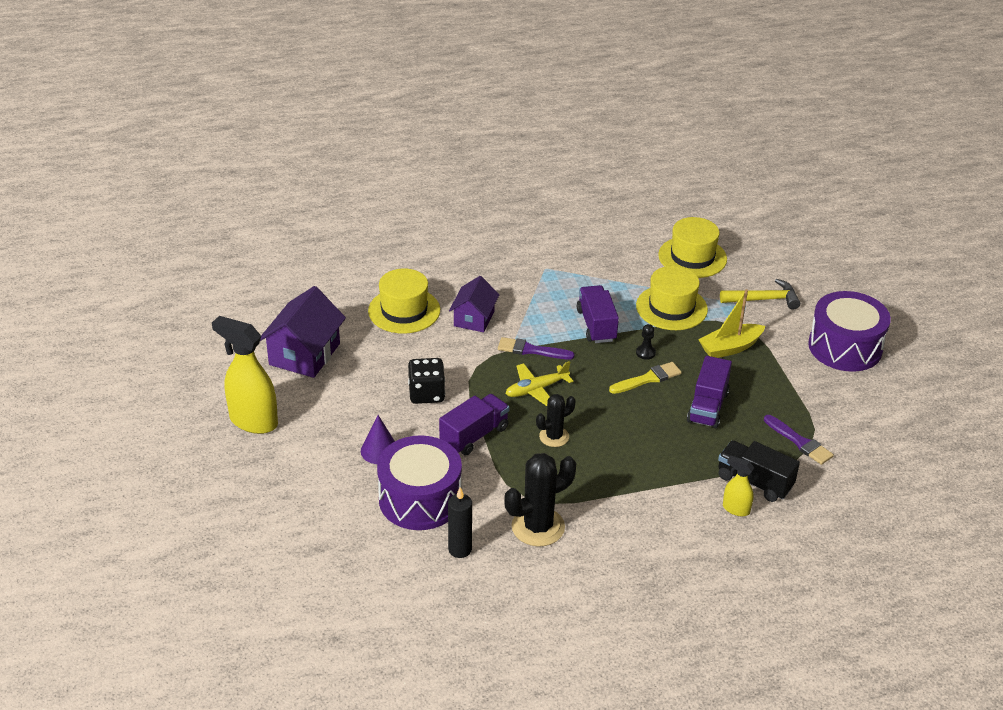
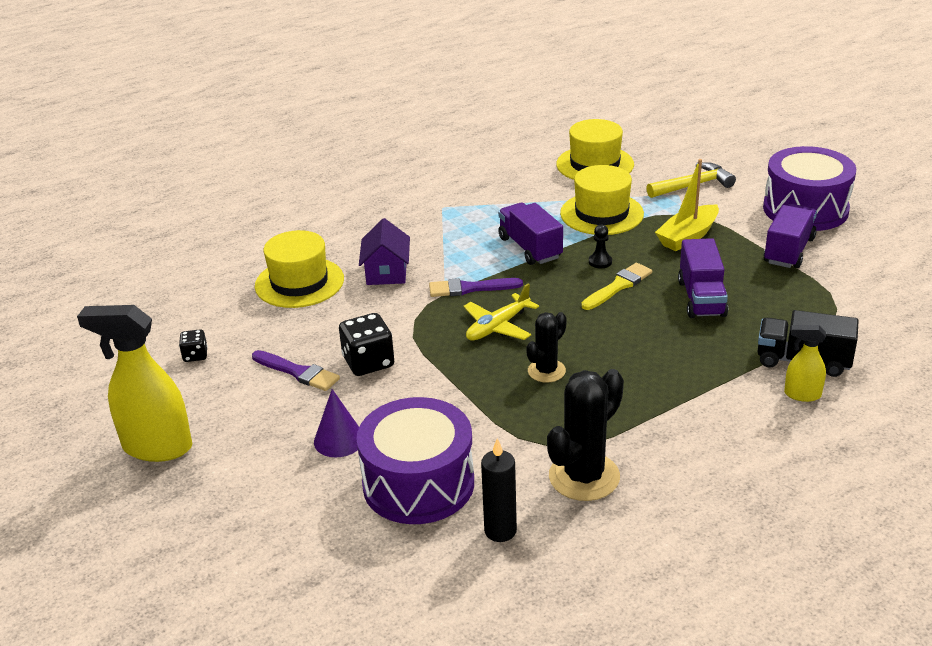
camera: 15 degrees left, 5 degrees down
purple house [260,286,346,378] -> black dice [179,329,208,362]
purple truck [439,394,509,455] -> purple truck moved to [763,204,817,268]
purple brush [764,415,834,465] -> purple brush moved to [252,350,340,391]

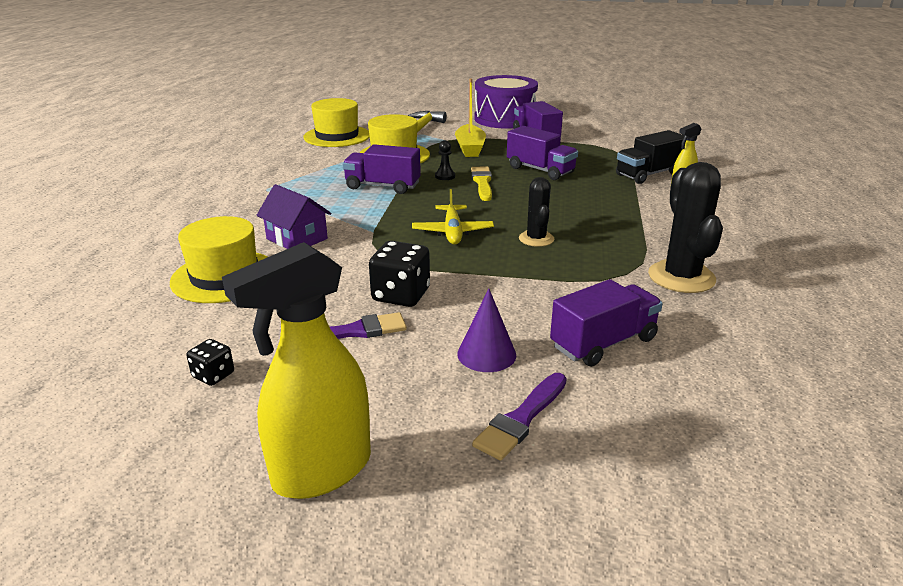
camera: 50 degrees left, 5 degrees down
purple drum [356,397,474,524] -> purple truck [550,279,663,367]
purple brush [429,278,523,297] -> purple brush moved to [472,373,567,461]
black candle [481,438,517,542] -> none

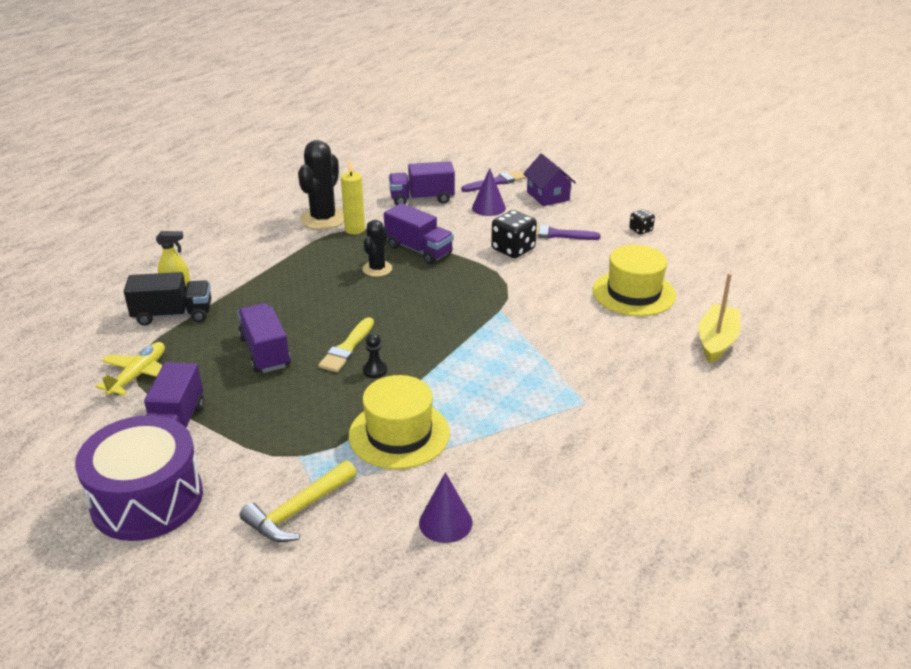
camera: 155 degrees left, 5 degrees up
yellow spray bottle [222,242,371,499] -> none
purple house [256,184,331,249] -> purple house moved to [523,154,576,206]
yellow hat [303,98,370,147] -> purple cone [419,472,472,543]
purple truck [343,144,421,194] -> purple truck moved to [384,203,454,265]
yellow plane [412,189,494,245] -> yellow plane moved to [95,342,165,396]
yellow boat [455,79,486,157] -> yellow boat moved to [698,273,740,363]
none -> yellow candle [341,160,365,234]

